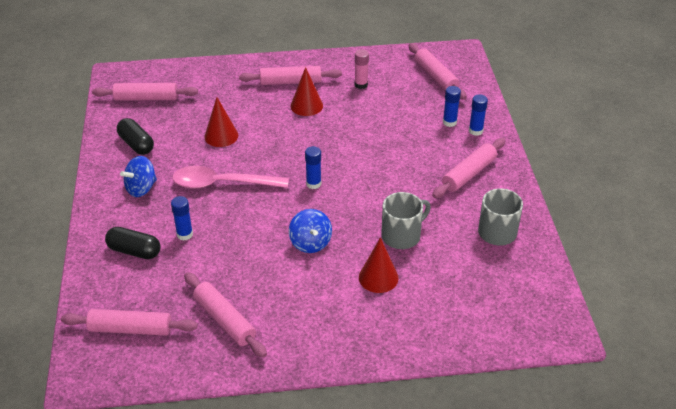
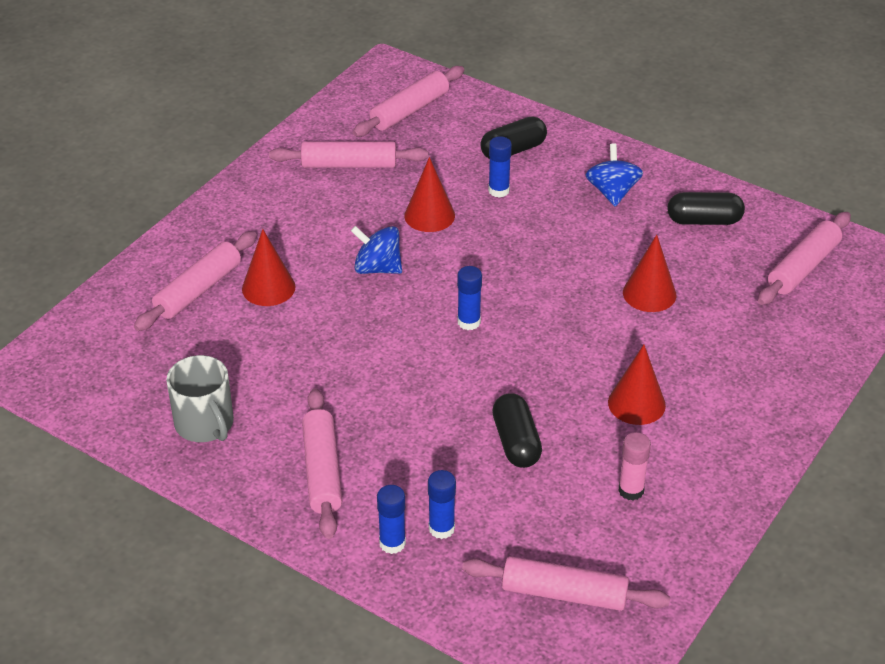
camera: 130 degrees right, 0 degrees up
pink spoon [172,166,289,189] -> none
pink rolling pin [239,66,342,85] -> pink rolling pin moved to [134,231,257,331]
grey mug [381,192,431,249] -> none
none -> red cone [404,157,455,232]
none -> black capsule [492,393,542,468]

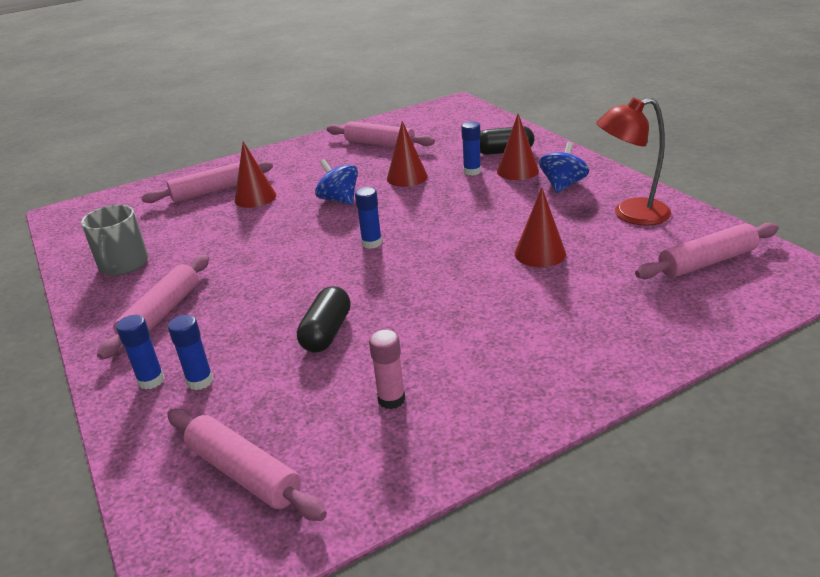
camera: 30 degrees right, 10 degrees down
pink rolling pin [353,66,464,137] -> none
red cone [608,345,666,425] -> red cone moved to [497,114,539,180]
black capsule [667,192,745,225] -> red lamp [596,98,671,226]

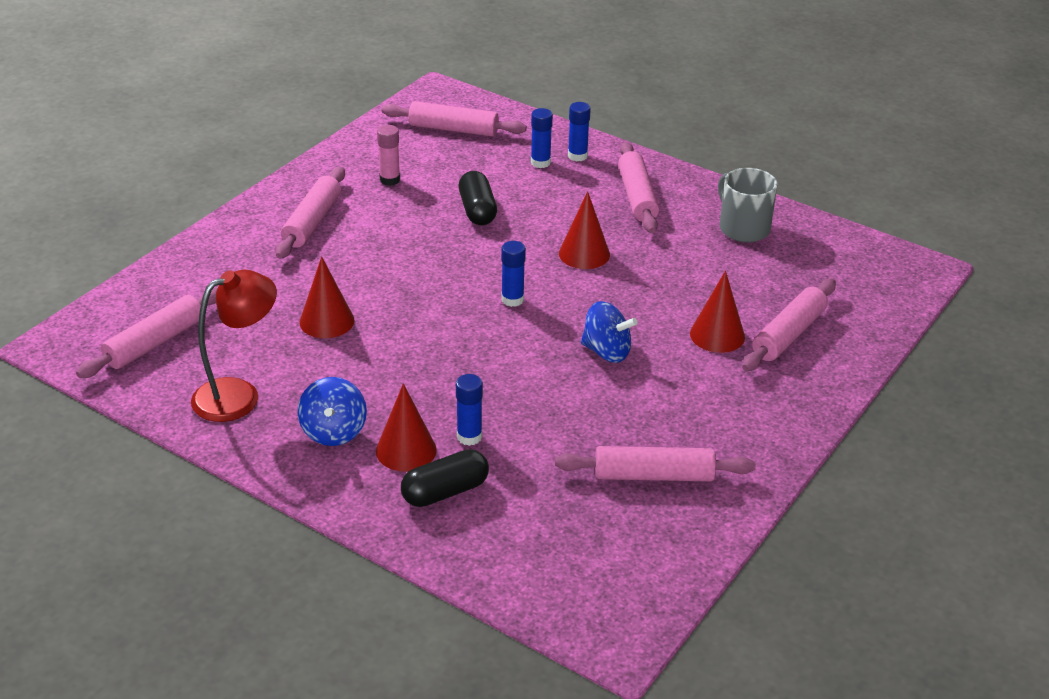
camera: 150 degrees right, 5 degrees up
red cone [387,121,428,187] -> red cone moved to [559,191,610,269]
none -> pink rolling pin [275,167,345,259]

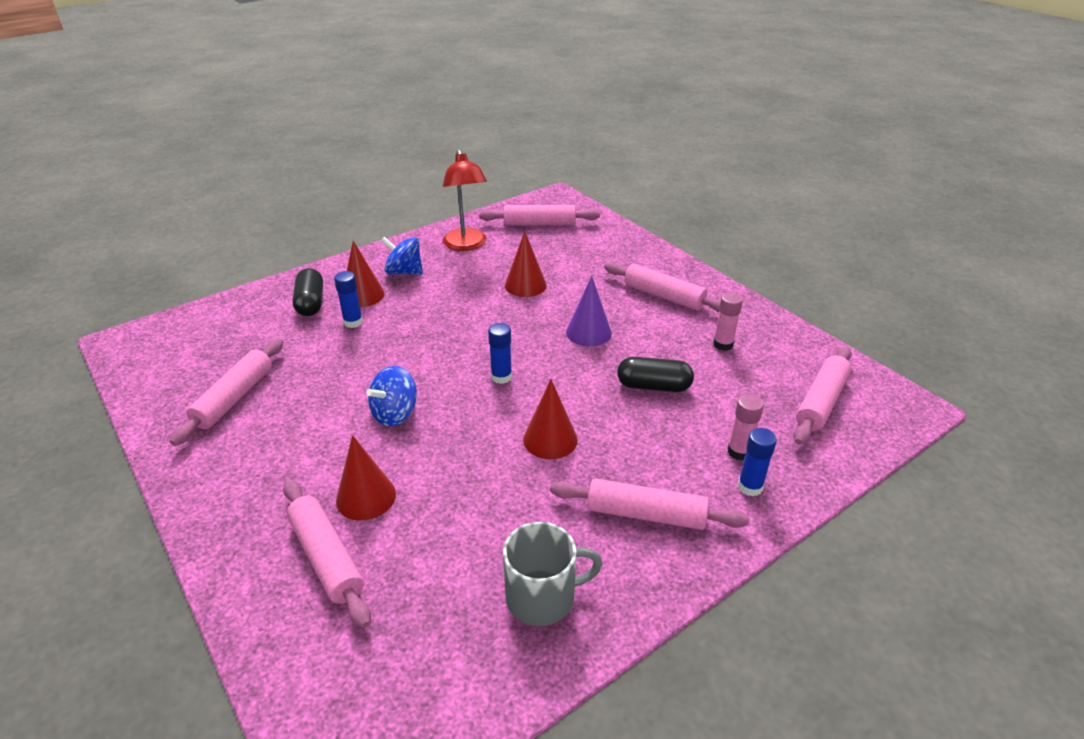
camera: 110 degrees right, 0 degrees up
pink rolling pin [76,287,218,378] -> pink rolling pin turned 60 degrees counterclockwise [479,205,600,226]
blue glue stick [531,108,553,168] -> pink glue stick [728,394,764,460]
none -> purple cone [566,276,612,347]

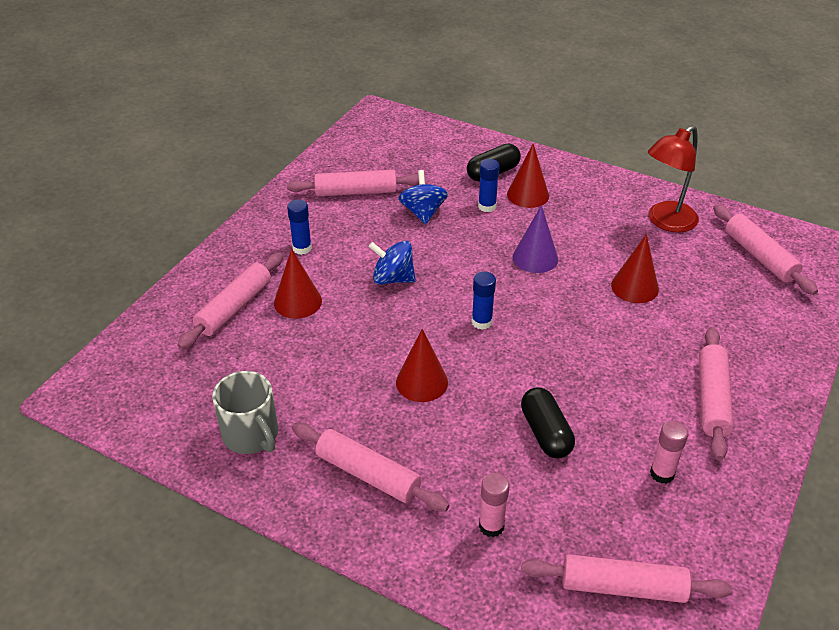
camera: 65 degrees right, 5 degrees up
blue spinning top [380,237,423,275] -> blue spinning top moved to [398,170,448,224]
pink rolling pin [550,478,749,530] -> pink rolling pin turned 45 degrees counterclockwise [292,423,450,512]
purple cone [566,276,612,347] -> purple cone moved to [513,205,558,273]
blue glue stick [738,428,777,496] -> blue glue stick moved to [287,199,312,255]

